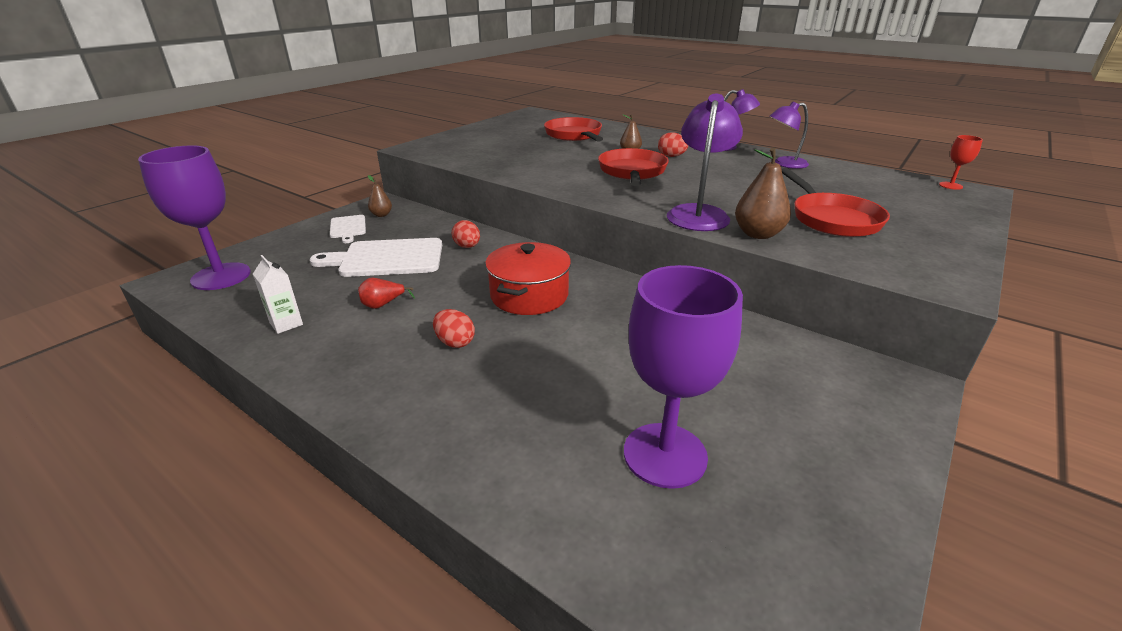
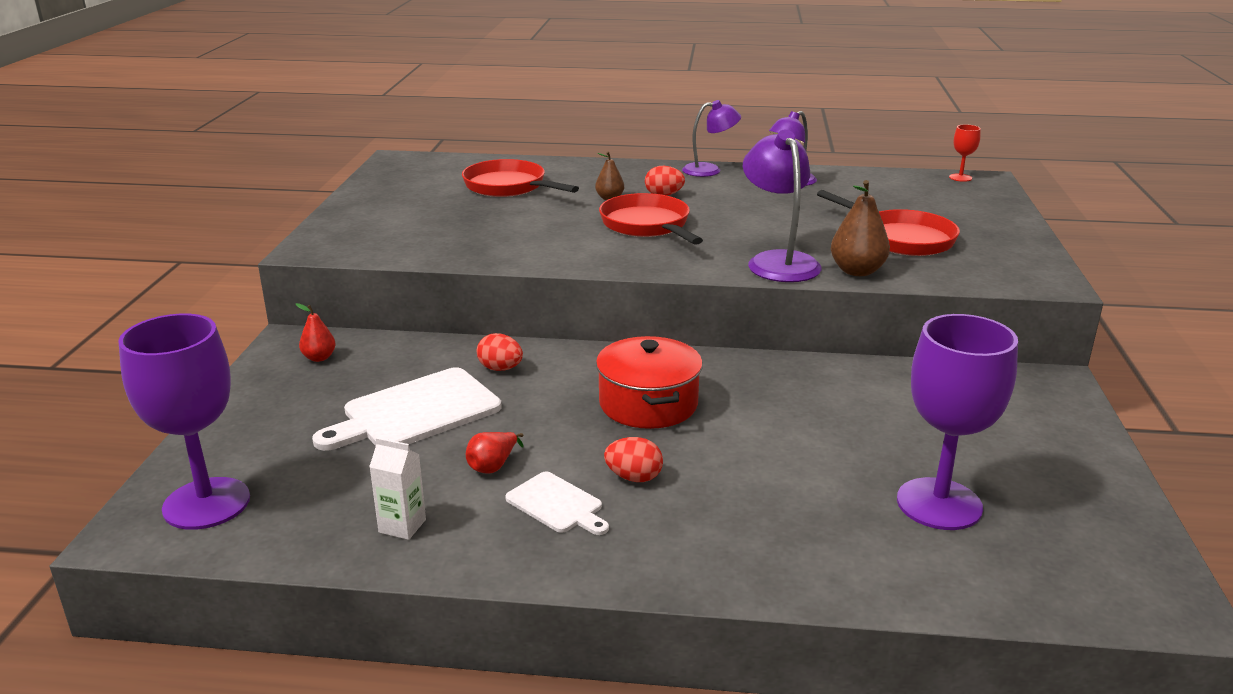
camera: 30 degrees left, 5 degrees down
white cutting board [330,215,366,243] -> white cutting board moved to [505,472,609,535]
brown pear [368,175,392,217] -> red pear [296,303,336,362]

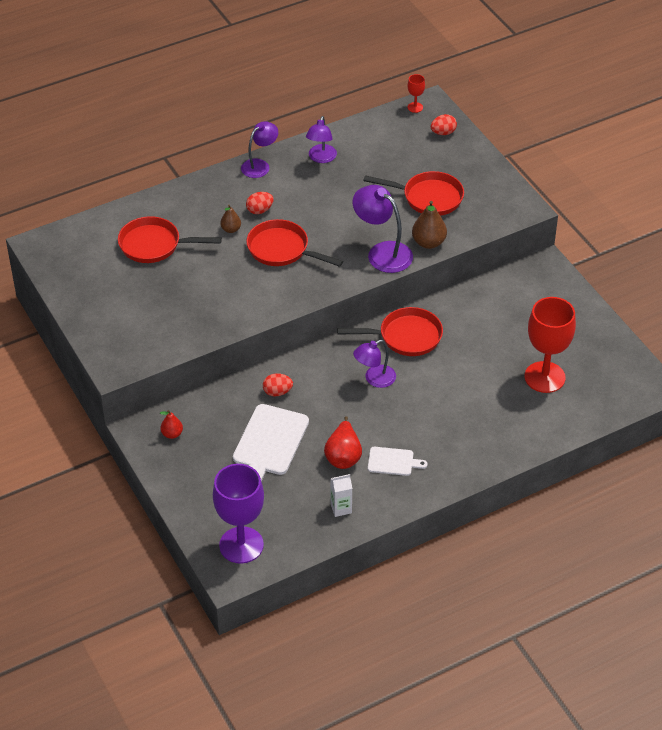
camera: 35 degrees left, 20 degrees up
red pear [466,432,524,474] -> red pear [324,416,362,469], size x1.67
red pot [596,336,703,429] -> purple lamp [353,340,396,388]
red egg [604,437,663,482] -> red egg moved to [431,114,457,135]
purple goblet [897,314,1018,530] -> red goblet [525,297,576,393]
none -> red pan [337,307,443,356]

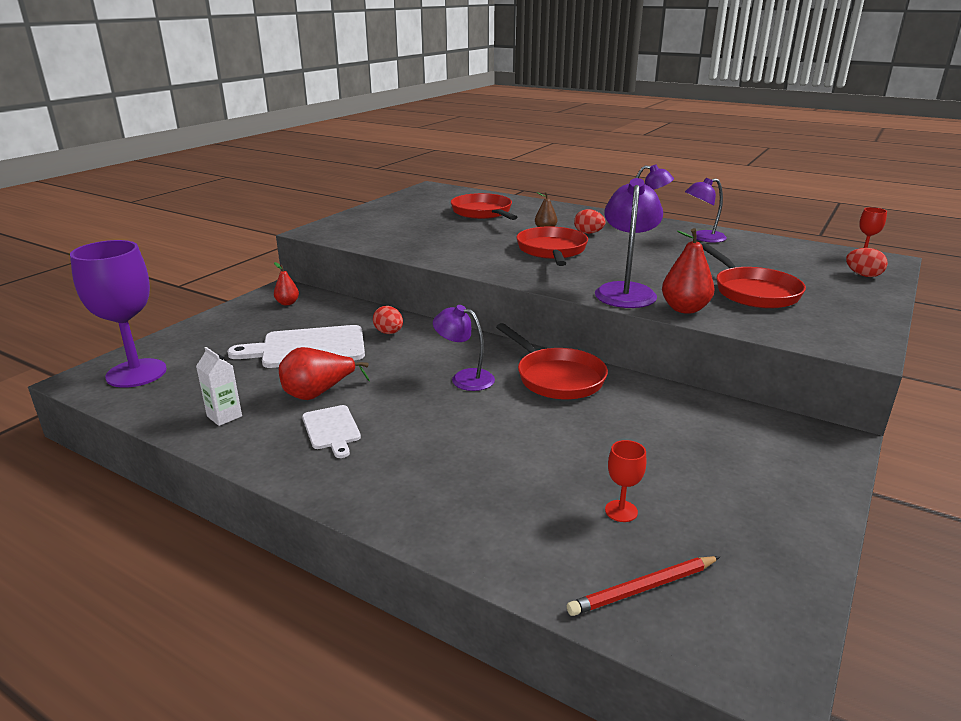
camera: 60 degrees right, 20 degrees down
brown pear [412,201,447,249] -> red pear [662,228,714,314]
red goblet [525,297,576,393] -> red goblet [605,440,646,522], size x0.43
none -> red pencil [567,556,720,616]

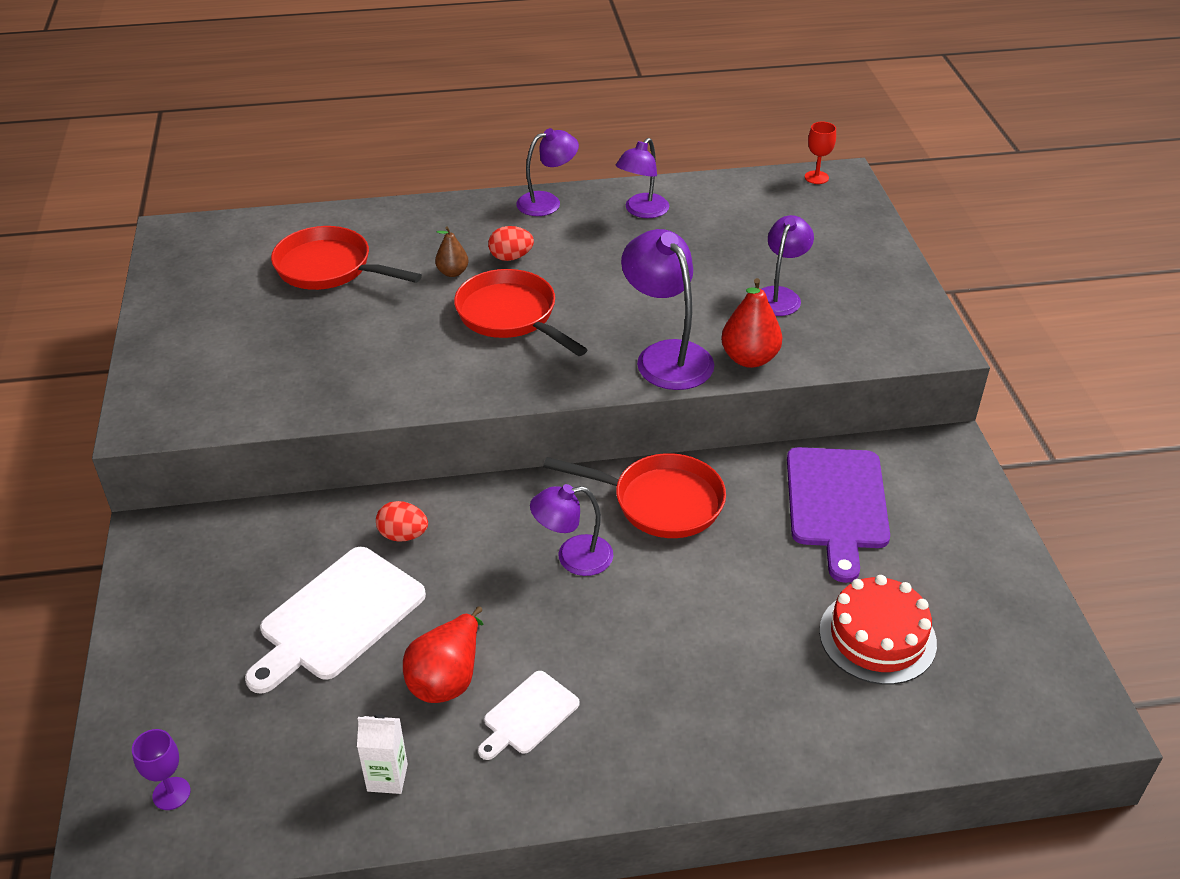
camera: 40 degrees left, 15 degrees up
purple goblet [70,240,167,388] -> purple goblet [132,729,191,810], size x0.43
red pear [274,262,299,305] -> none
white cutting board [302,405,361,458] -> white cutting board turned 105 degrees clockwise [478,671,580,760]
red pencil [567,556,720,616] -> none
red goblet [605,440,646,522] -> red cake [819,575,937,685]
red pan [702,243,806,309] -> purple lamp [762,215,814,316]
red egg [846,248,888,277] -> none
none -> purple cutting board [787,447,890,583]

